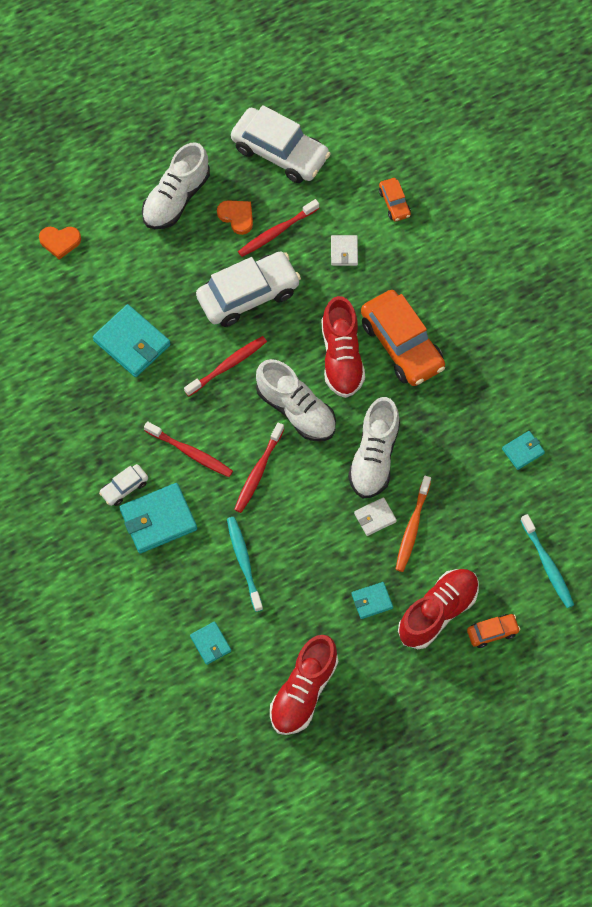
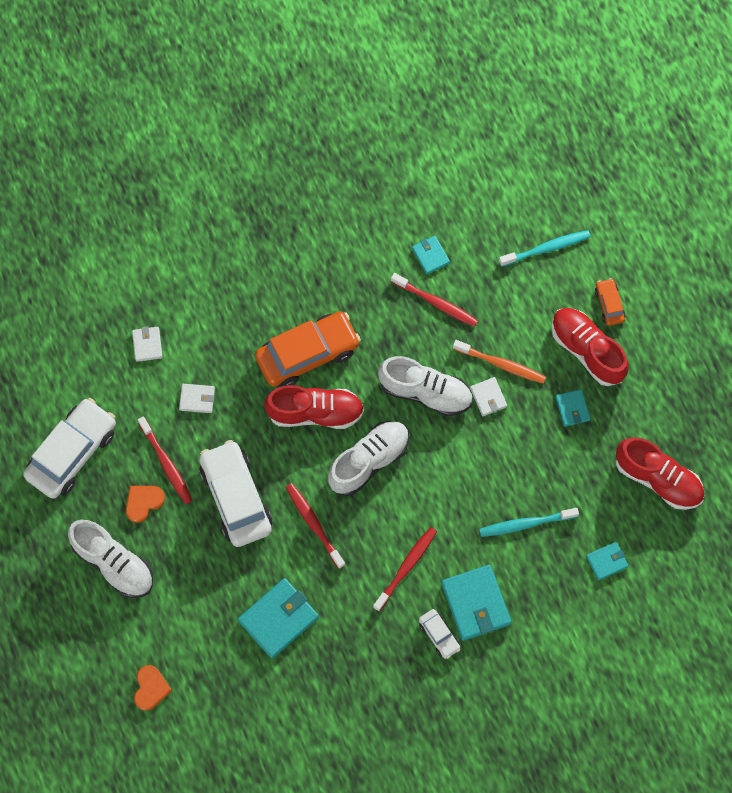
camera: 85 degrees left, 5 degrees up
red toothbrush [234,422,284,513] -> red toothbrush moved to [391,273,478,327]
orange car [379,178,411,221] -> white wallet [132,326,163,362]

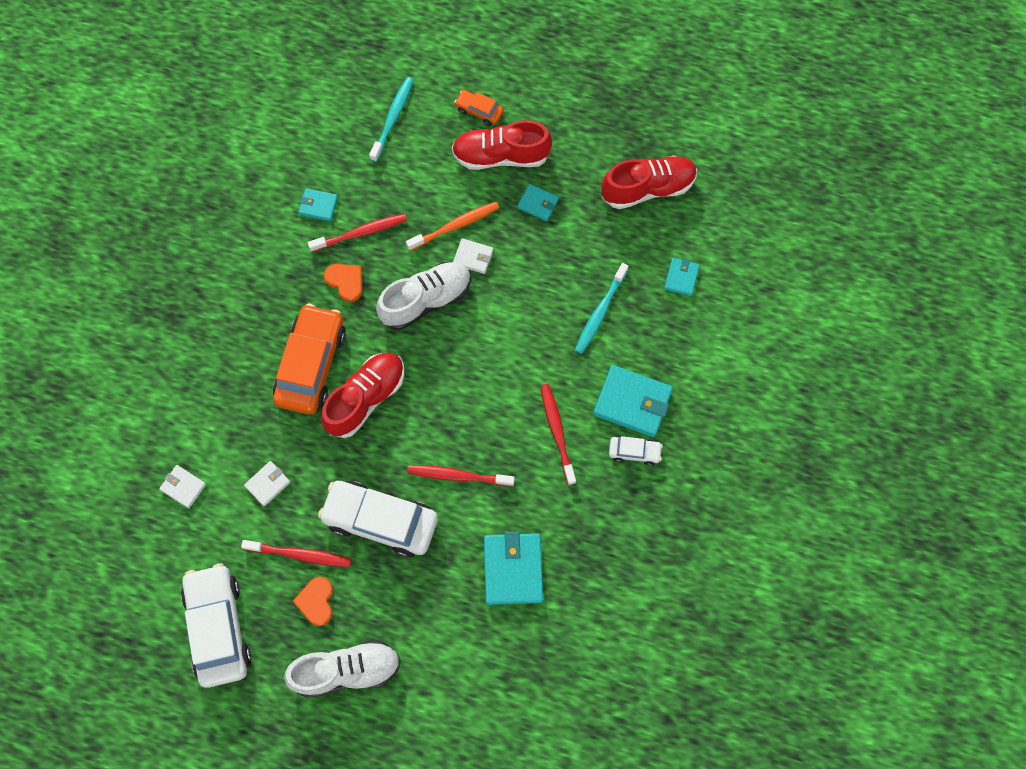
camera: 50 degrees left, 0 degrees up
orange heart [134,665,172,711] -> orange heart moved to [324,264,362,302]
white shoe [328,421,409,496] -> none

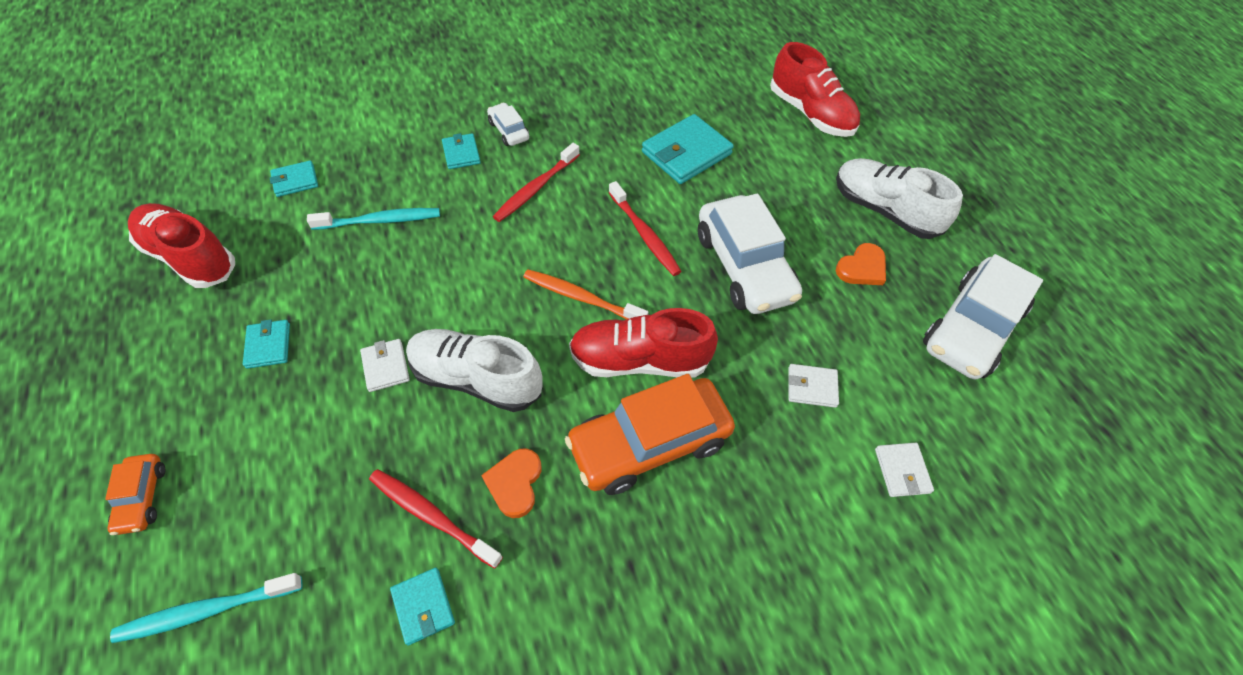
camera: 130 degrees left, 15 degrees down
red toothbrush [241,540,351,567] -> none
orange toothbrush [406,201,499,251] -> orange toothbrush moved to [523,270,648,320]
red shoe [452,120,552,170] -> red shoe moved to [770,42,860,137]
turquoise wallet [593,365,673,437] -> turquoise wallet [442,133,481,169], size x0.54

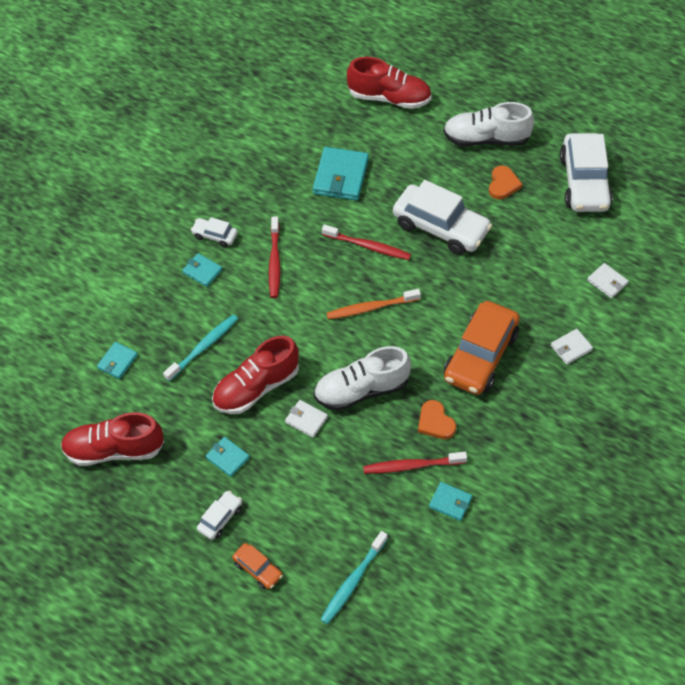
camera: 35 degrees left, 0 degrees up
red shoe [569,308,718,378] -> red shoe moved to [212,336,299,414]
white wallet [788,364,839,408] -> white wallet moved to [551,329,593,365]
none -> white car [197,490,242,540]

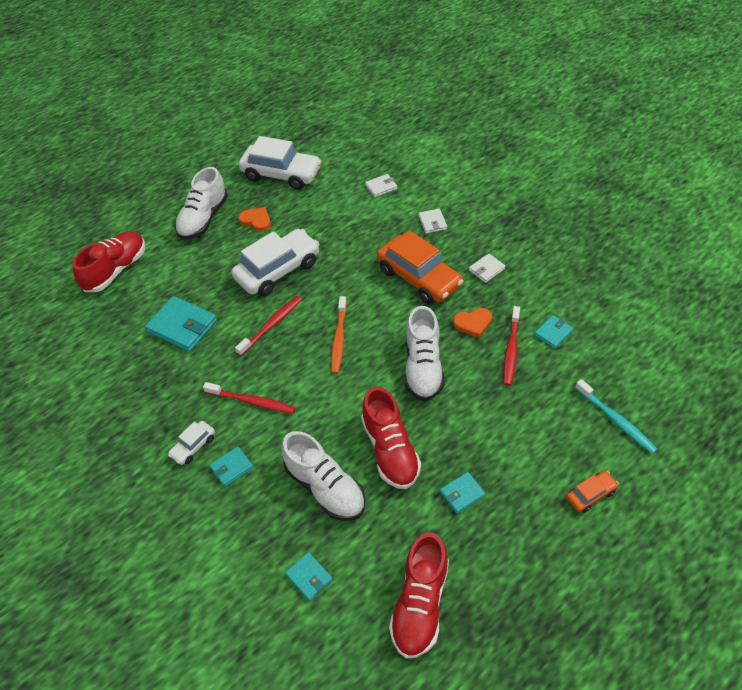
camera: 70 degrees left, 5 degrees down
turquoise toothbrush [163,315,238,382] -> white shoe [281,431,365,521]
white car [197,490,242,540] -> none
white wallet [285,400,328,438] -> white wallet moved to [469,254,506,283]

